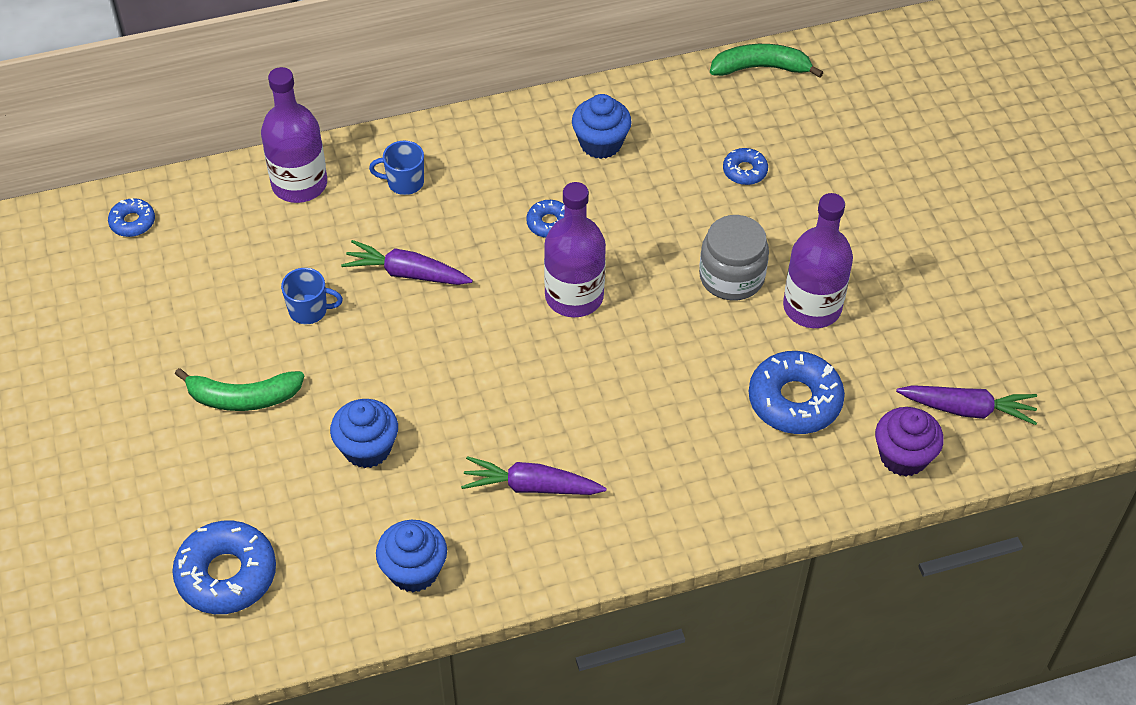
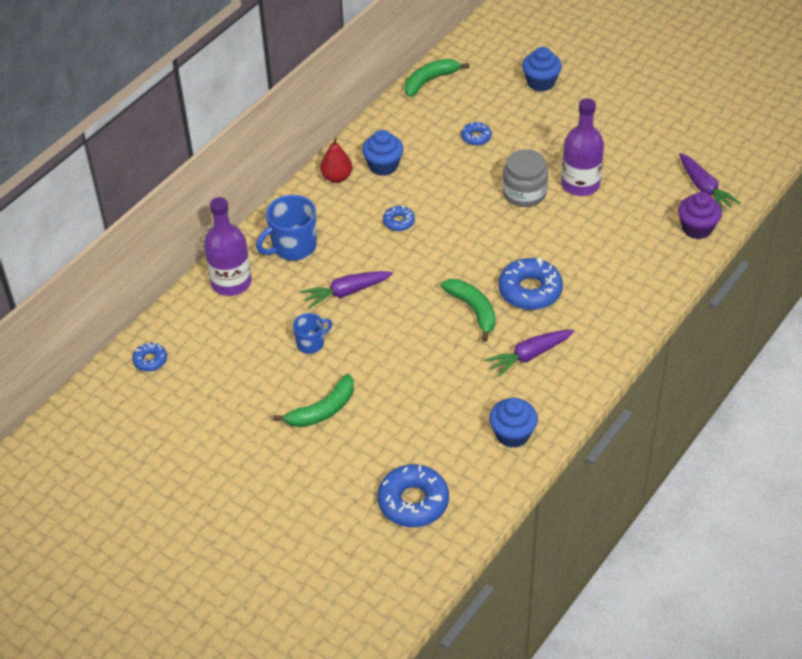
camera: 35 degrees left, 5 degrees down
blue cupcake [330,399,398,468] -> blue cupcake moved to [522,47,562,92]
blue mug [369,141,424,195] -> blue mug [256,195,317,261], size x1.69
purple bottle [544,182,606,317] -> none
blue donut [749,351,845,434] -> blue donut moved to [498,258,563,310]
purple carrot [896,385,1037,425] -> purple carrot turned 90 degrees clockwise [679,153,741,212]
none -> red pear [320,138,353,183]
none -> green banana [440,279,496,342]

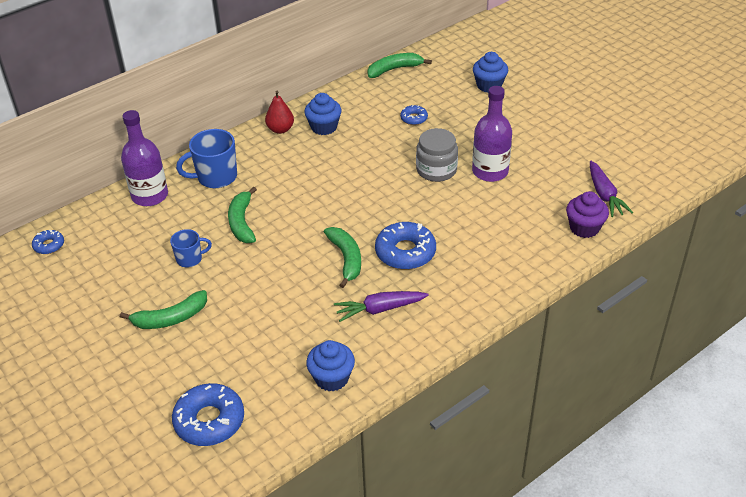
camera: 15 degrees right, 5 degrees down
purple carrot [301,271,393,309] -> green banana [228,187,257,243]
blue donut [383,205,415,231] -> none

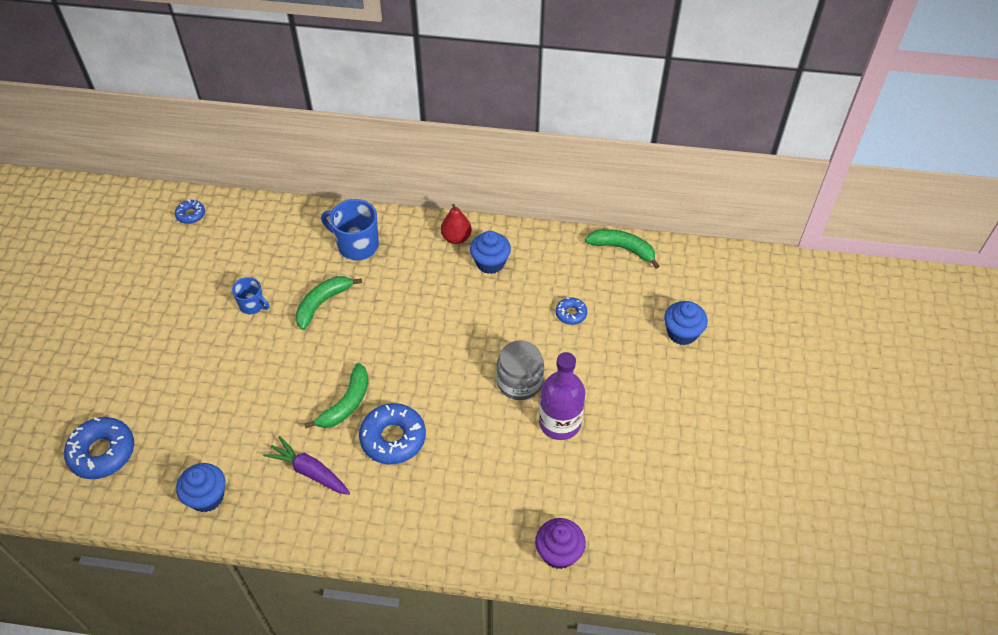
camera: 45 degrees right, 10 degrees up
green banana [120,290,207,329] -> none
purple bottle [121,110,168,206] -> none
purple carrot [590,160,633,217] -> none

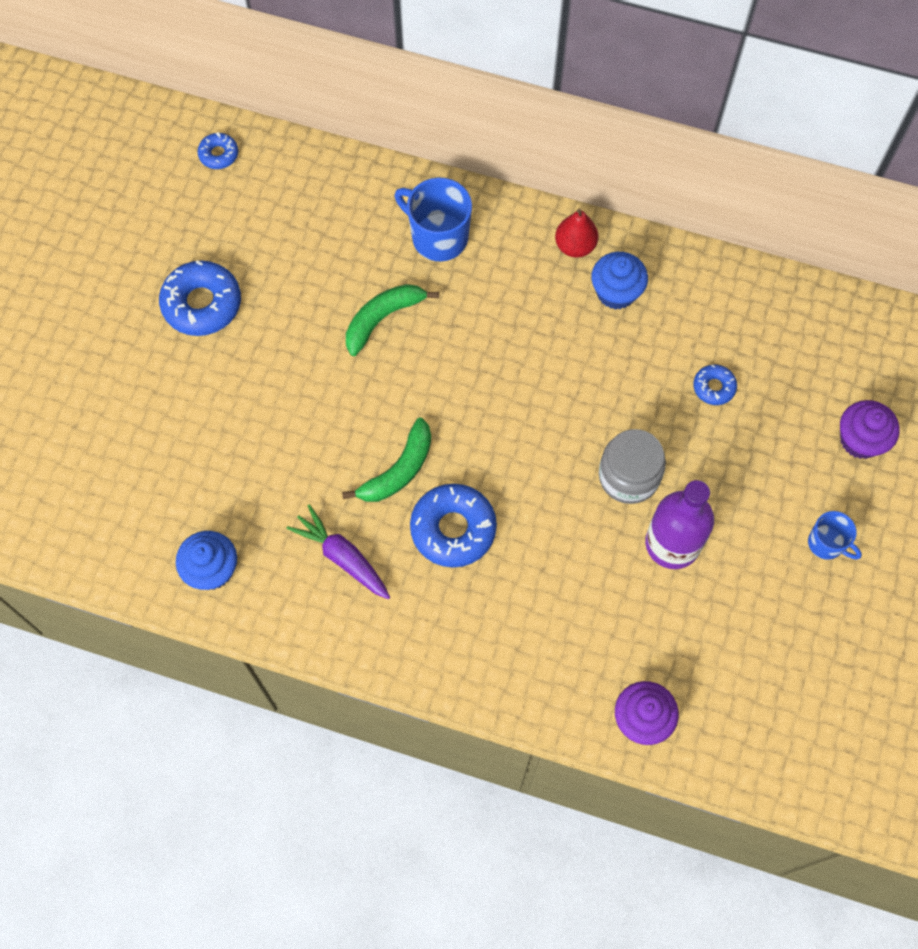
camera: 10 degrees right, 15 degrees up
blue donut [64,417,134,479] -> blue donut moved to [159,261,241,336]
blue mug [232,277,269,314] -> blue mug moved to [808,511,862,560]
green banana [585,229,660,269] -> none
blue cupcake [664,301,708,345] -> purple cupcake [840,400,900,459]

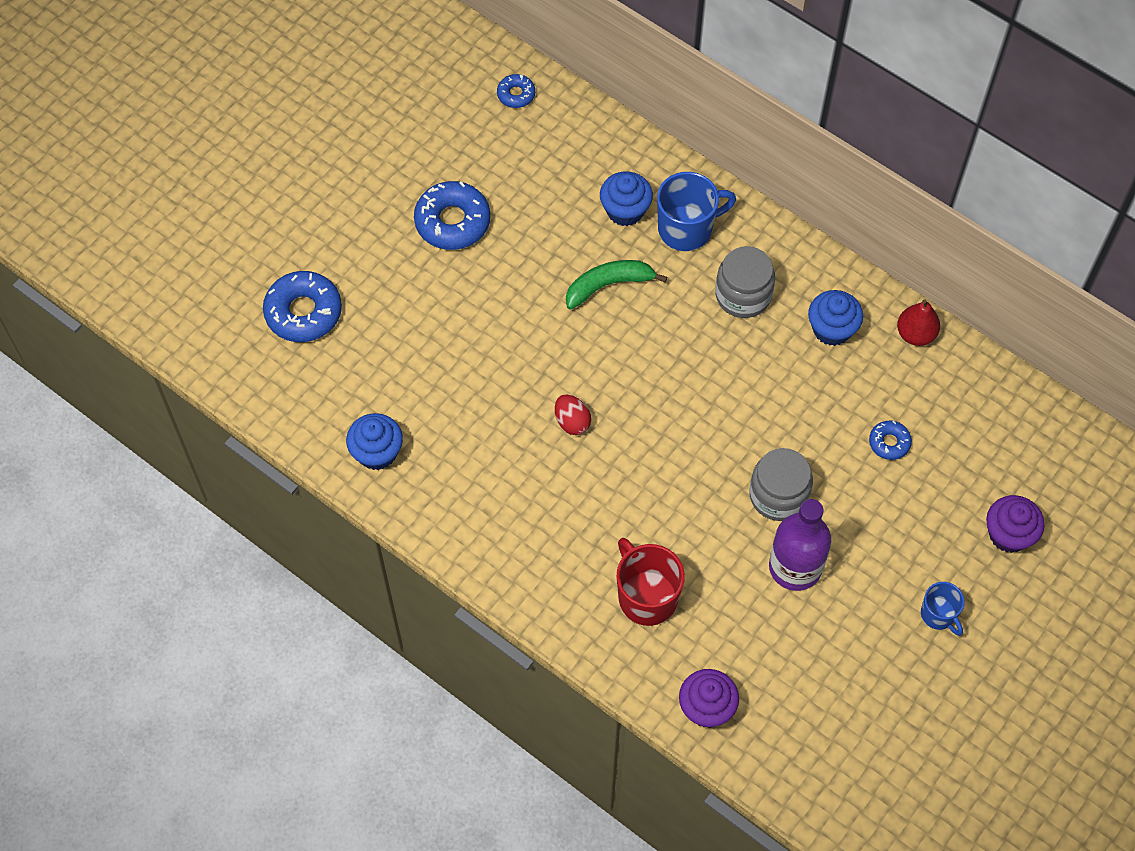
camera: 20 degrees right, 5 degrees down
purple carrot [287,505,390,599] -> none
green banana [342,418,431,502] -> red egg [555,394,591,435]
blue mug [395,178,472,261] -> blue mug turned 105 degrees clockwise [657,172,736,251]
blue donut [410,484,497,567] -> blue donut moved to [263,271,342,342]
red pear [555,209,598,257] -> red pear moved to [897,299,940,346]
none -> blue cupcake [600,171,653,226]
none -> red mug [617,538,685,626]
none -> grey jar [715,246,775,318]

